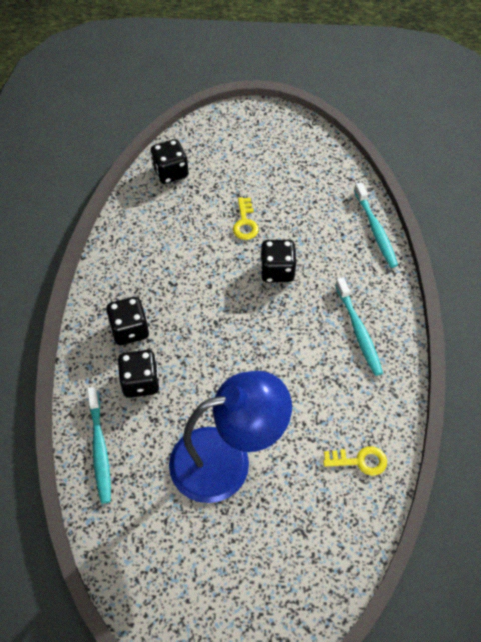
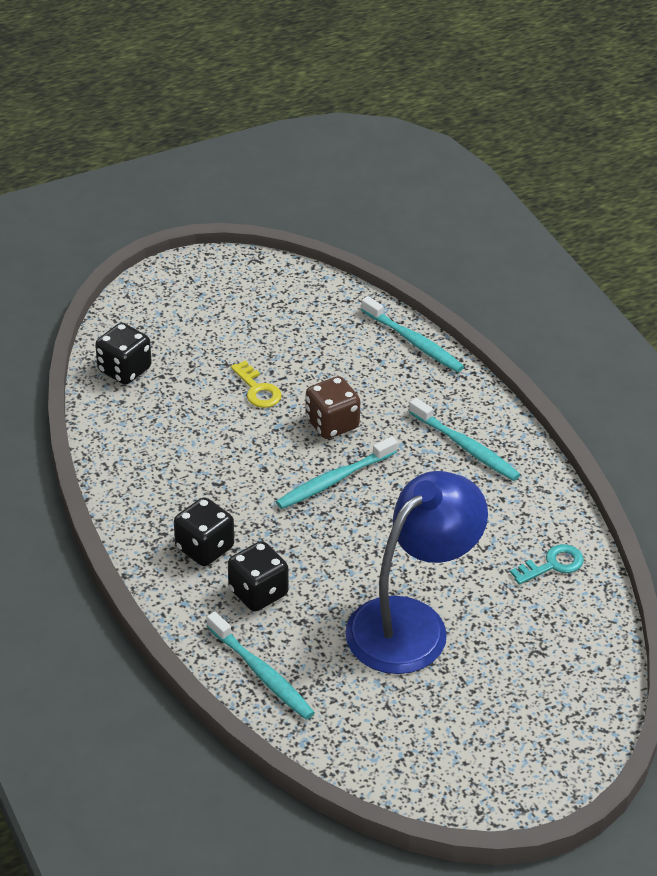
camera: 30 degrees left, 15 degrees down
black dice [260,240,296,282] -> brown dice [305,376,360,439]
yellow key [323,446,387,476] -> turquoise key [510,544,584,585]
none -> turquoise toothbrush [276,436,398,509]

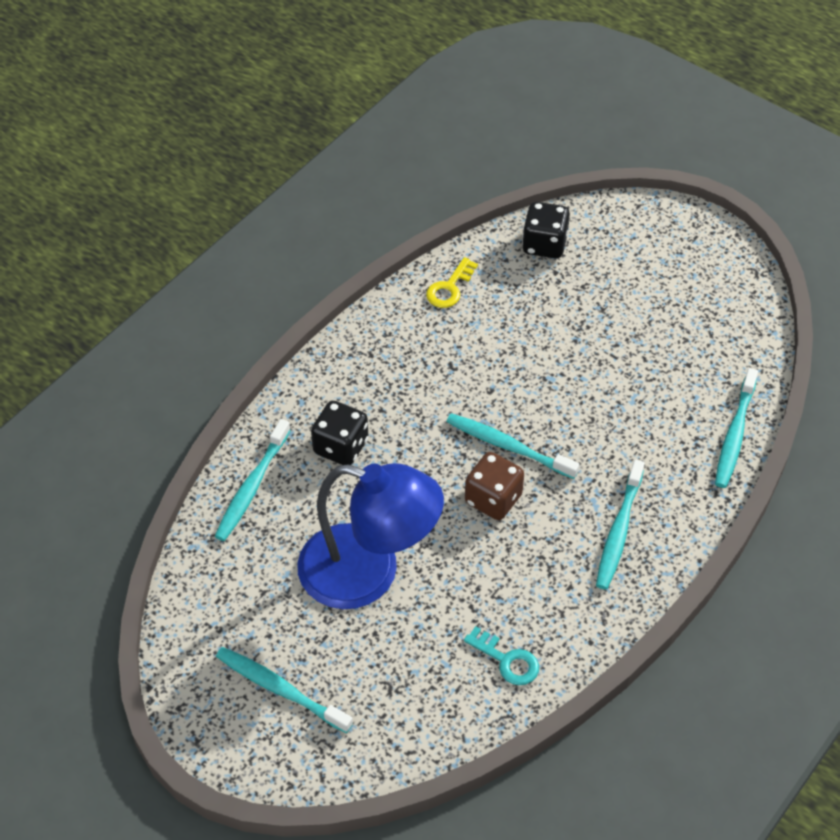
camera: 65 degrees right, 10 degrees up
black dice [174,497,234,566] -> none
yellow key [231,360,282,408] -> yellow key moved to [426,257,478,308]
brown dice [305,376,360,439] -> brown dice moved to [465,452,524,520]
none -> turquoise toothbrush [216,647,353,733]

